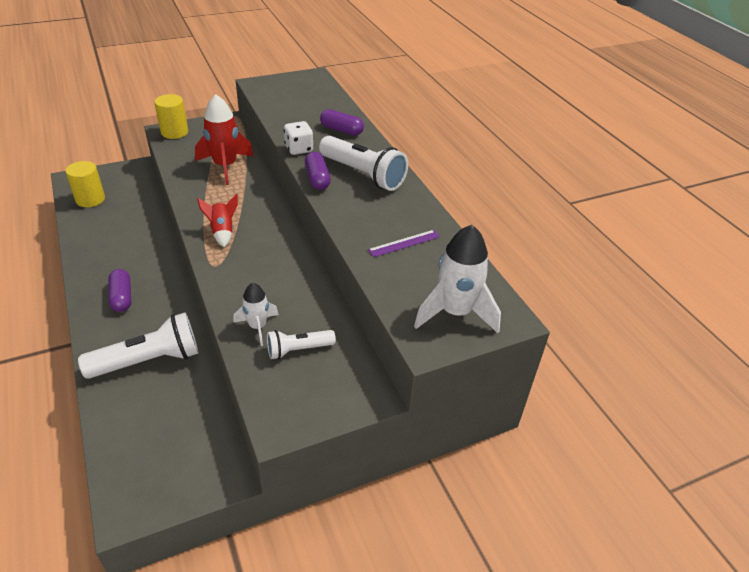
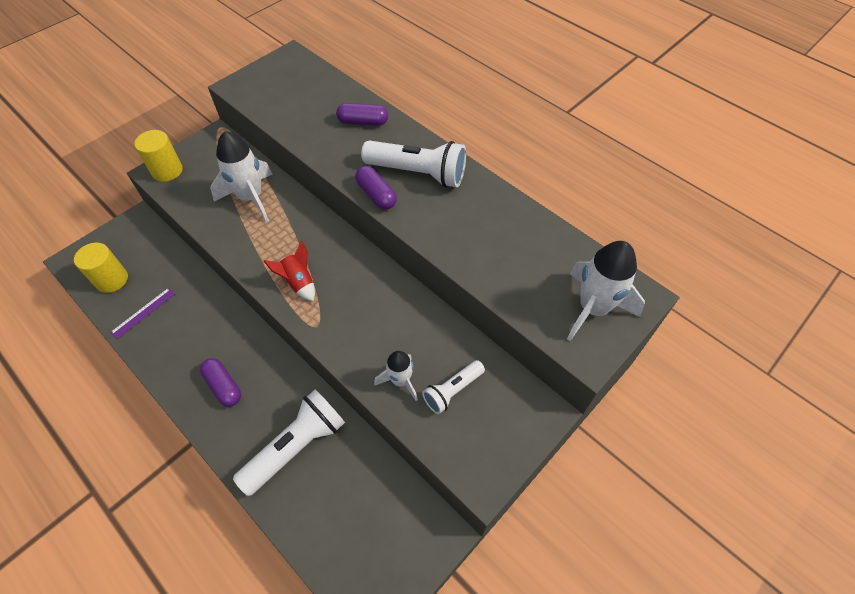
camera: 20 degrees left, 15 degrees up
red rocket [195,95,254,185] -> white rocket [210,131,273,222]
white dice [284,121,314,155] -> none
purple ruler [368,230,440,257] -> purple ruler moved to [110,288,175,339]

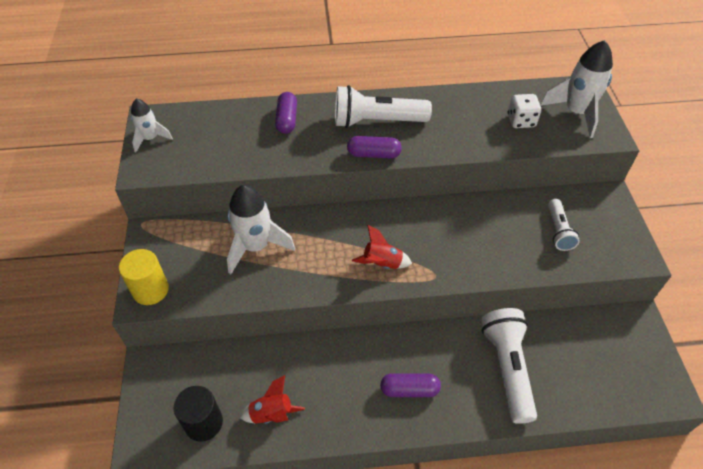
camera: 50 degrees left, 5 degrees down
yellow cylinder [74,243,128,293] -> black cylinder [174,386,223,442]
purple ruler [110,288,175,339] -> red rocket [239,375,305,424]
purple capsule [336,103,388,126] -> purple capsule turned 45 degrees counterclockwise [275,92,297,134]
white flashlight [361,140,466,187] -> white flashlight turned 150 degrees counterclockwise [335,85,432,128]
white rocket [374,351,418,401] -> white rocket moved to [131,99,173,153]
none -> white dice [508,94,541,128]

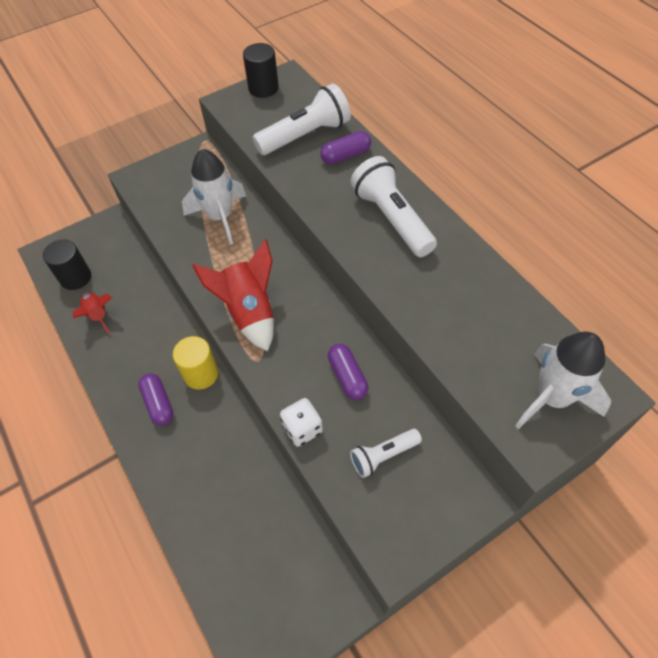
camera: 65 degrees right, 5 degrees up
yellow cylinder [119,249,169,305] -> yellow cylinder moved to [173,336,218,390]
white rocket [131,99,173,153] -> black cylinder [243,43,279,98]
purple capsule [347,136,402,158] -> purple capsule moved to [328,344,368,400]
red rocket [352,225,412,269] -> red rocket [192,239,274,351], size x1.70
white flashlight [481,308,537,424] -> white flashlight moved to [252,84,351,155]
white dice [508,94,541,128] -> white dice moved to [280,398,323,447]

